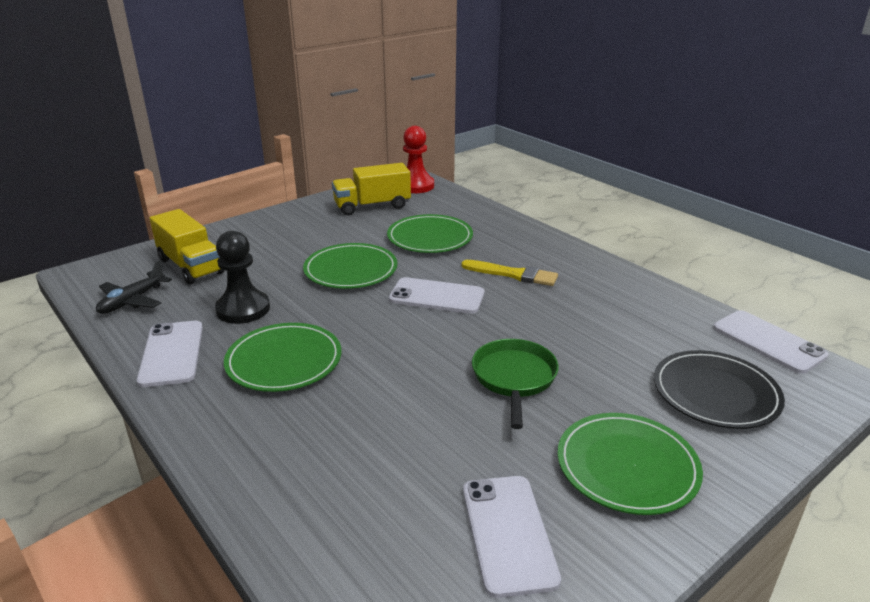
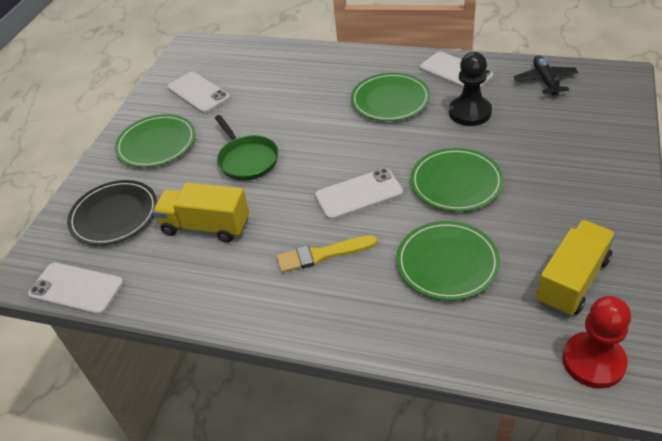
camera: 150 degrees right, 15 degrees up
yellow truck [150,209,224,284] -> yellow truck moved to [153,183,249,242]

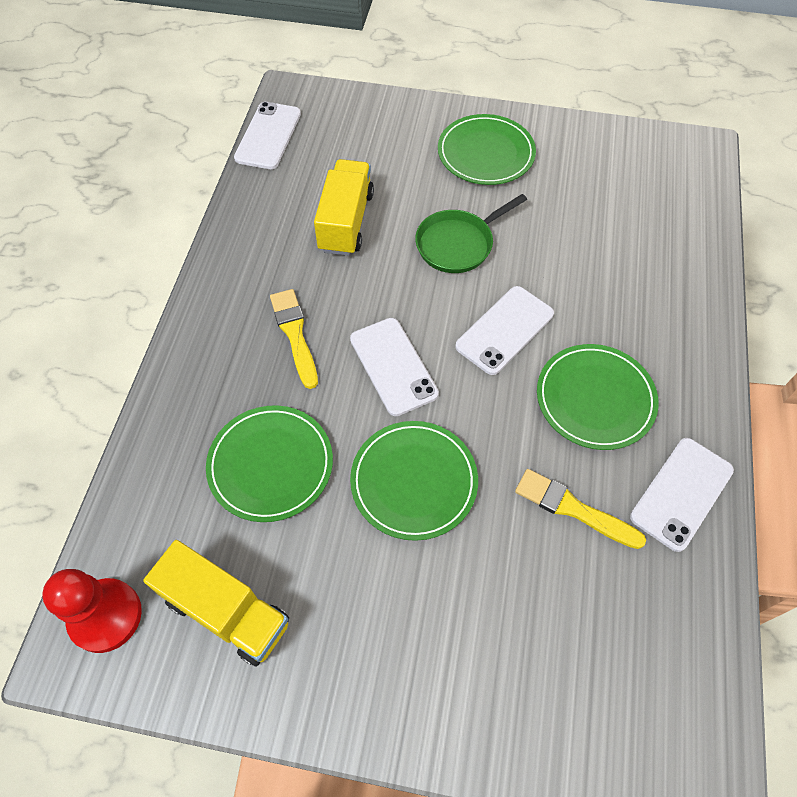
camera: 80 degrees right, 15 degrees up
black plate [67,180,157,246] -> none
white phone [167,72,230,113] -> white phone moved to [455,286,554,375]
black pawn [449,52,492,126] -> yellow brush [515,469,646,549]
black plane [514,55,578,96] -> none

